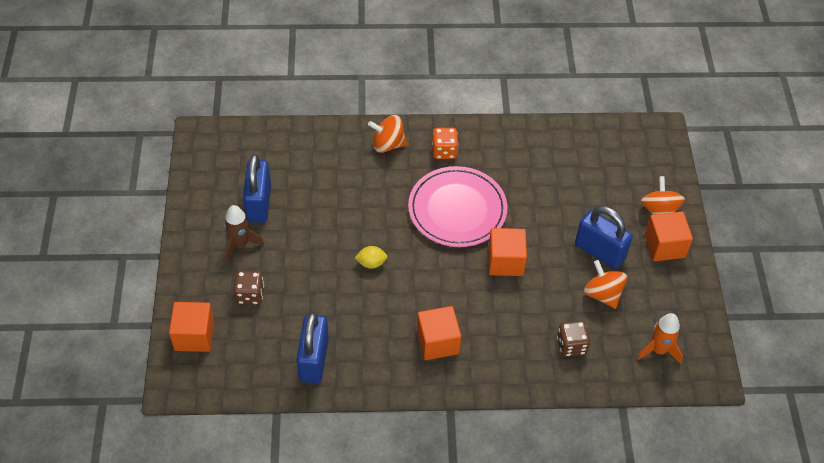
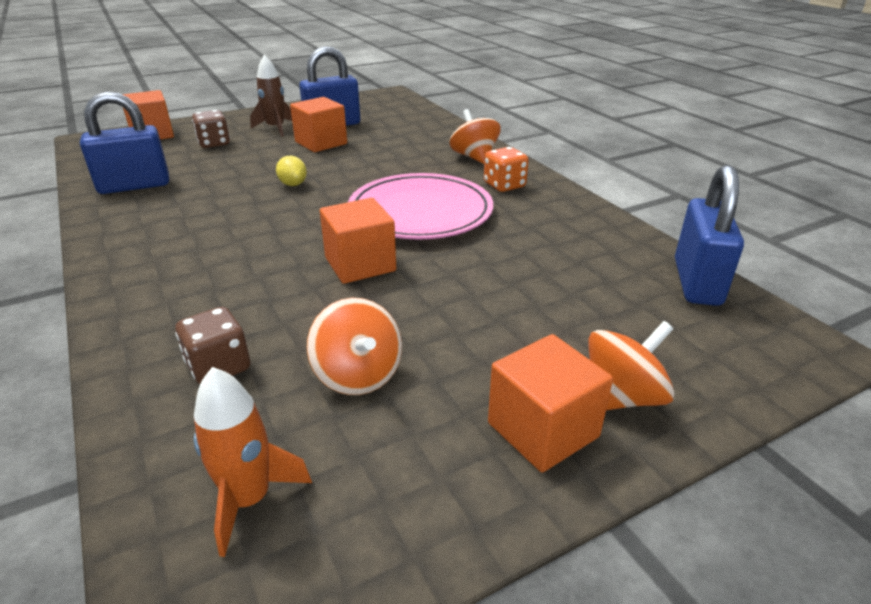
camera: 65 degrees right, 20 degrees down
orange cube [417,306,461,360] -> orange cube moved to [290,97,347,152]
blue padlock [575,206,633,269] -> blue padlock moved to [675,165,744,306]
orange spinning top [584,260,627,309] -> orange spinning top turned 120 degrees clockwise [307,298,402,395]

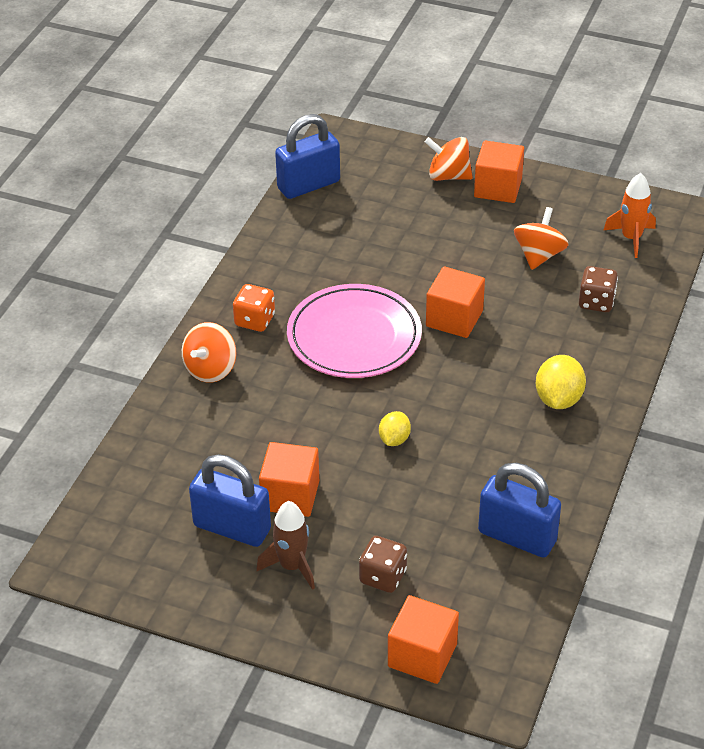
camera: 130 degrees left, 10 degrees up
none -> yellow lemon [536,355,586,409]

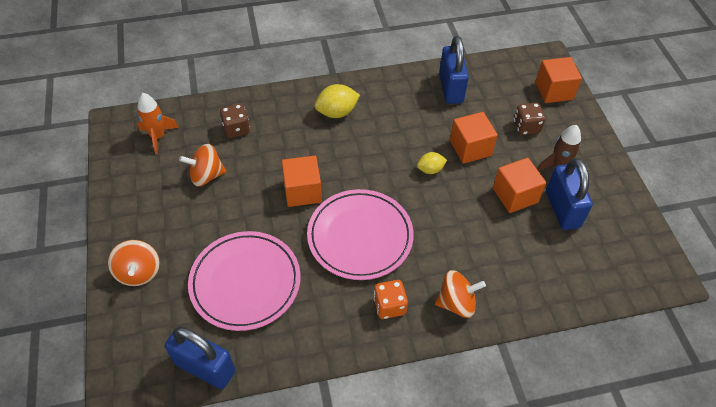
camera: 125 degrees left, 10 degrees up
orange cube [474,141,524,203] -> orange cube moved to [450,112,498,164]
none -> pink plate [188,231,301,331]

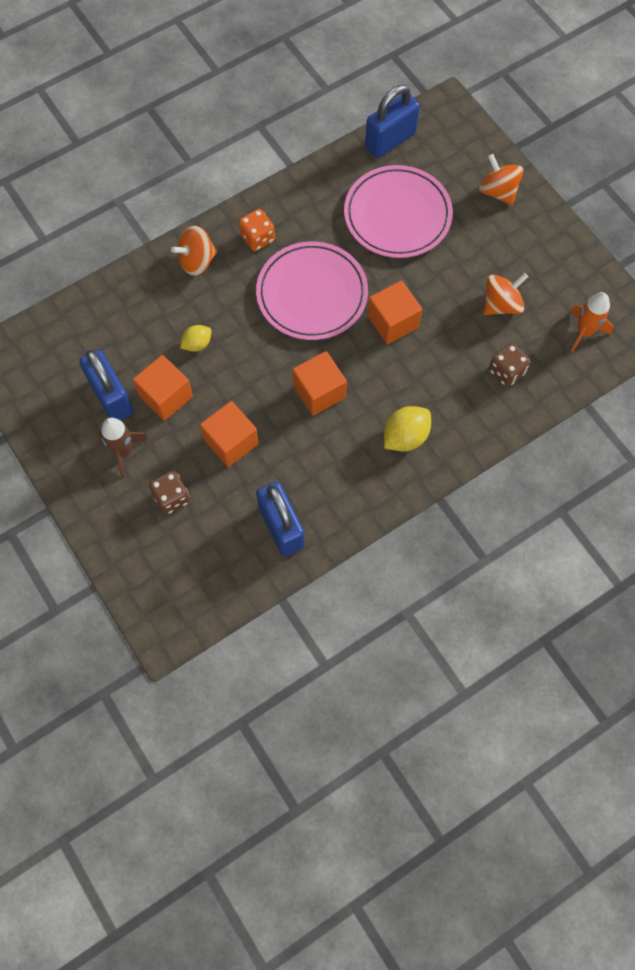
camera: 160 degrees right, 15 degrees up
blue padlock [165,327,235,389] -> blue padlock turned 45 degrees counterclockwise [365,85,420,158]
yellow lemon [417,152,447,174] -> yellow lemon moved to [180,325,212,352]
orange cube [536,57,582,103] -> orange cube moved to [293,351,347,416]

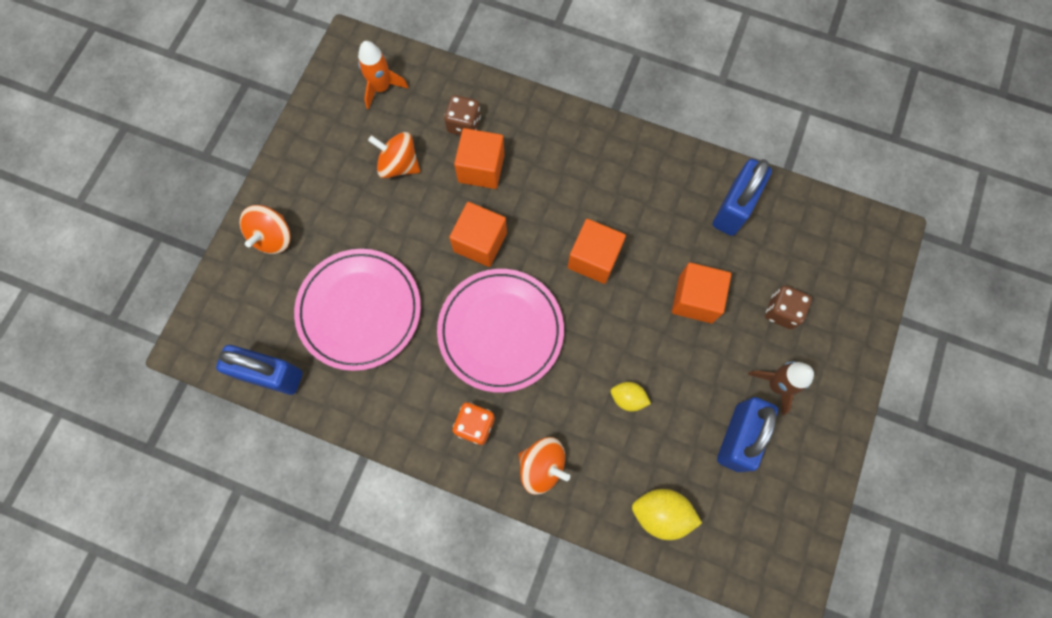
camera: 125 degrees left, 5 degrees up
orange cube [133,355,193,421] -> orange cube moved to [454,128,504,189]
yellow lemon [384,406,431,452] -> yellow lemon moved to [632,489,702,540]

